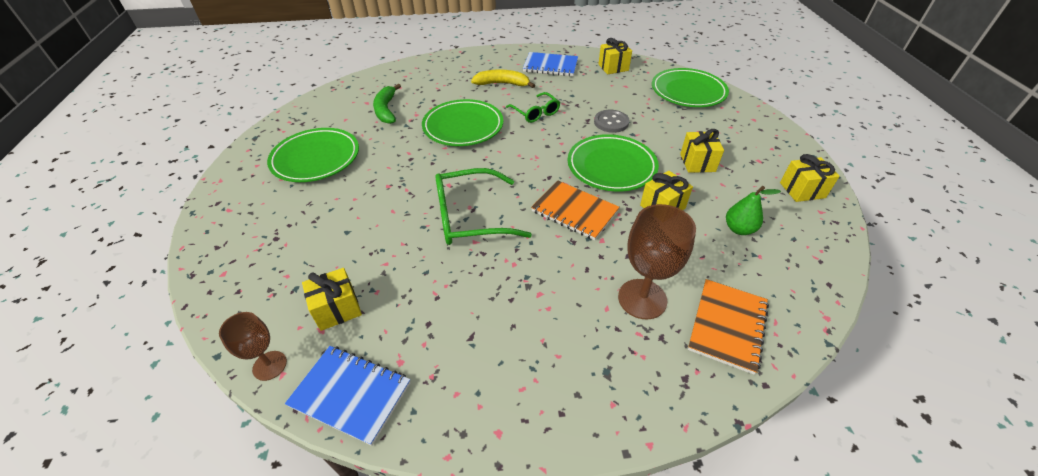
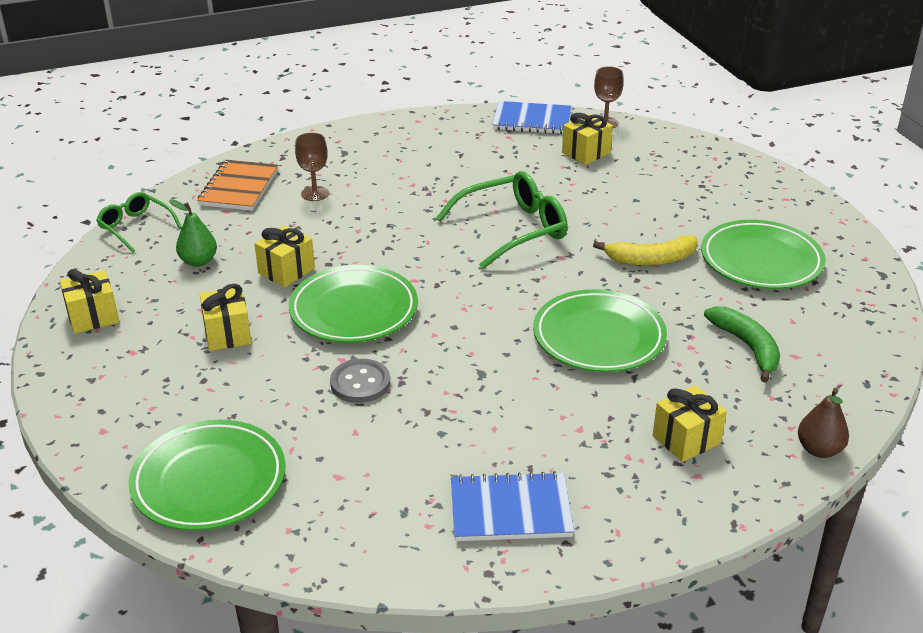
camera: 165 degrees right, 10 degrees down
yellow banana [471,69,535,88] -> yellow banana moved to [593,235,698,266]
green glasses [506,92,560,123] -> green glasses moved to [96,192,182,252]
orange notebook [531,180,620,240] -> none
yellow gift [598,38,632,74] -> yellow gift moved to [653,385,727,462]
brown goblet [618,204,696,320] -> brown goblet [295,133,329,201], size x0.60
none -> brown pear [798,388,849,458]

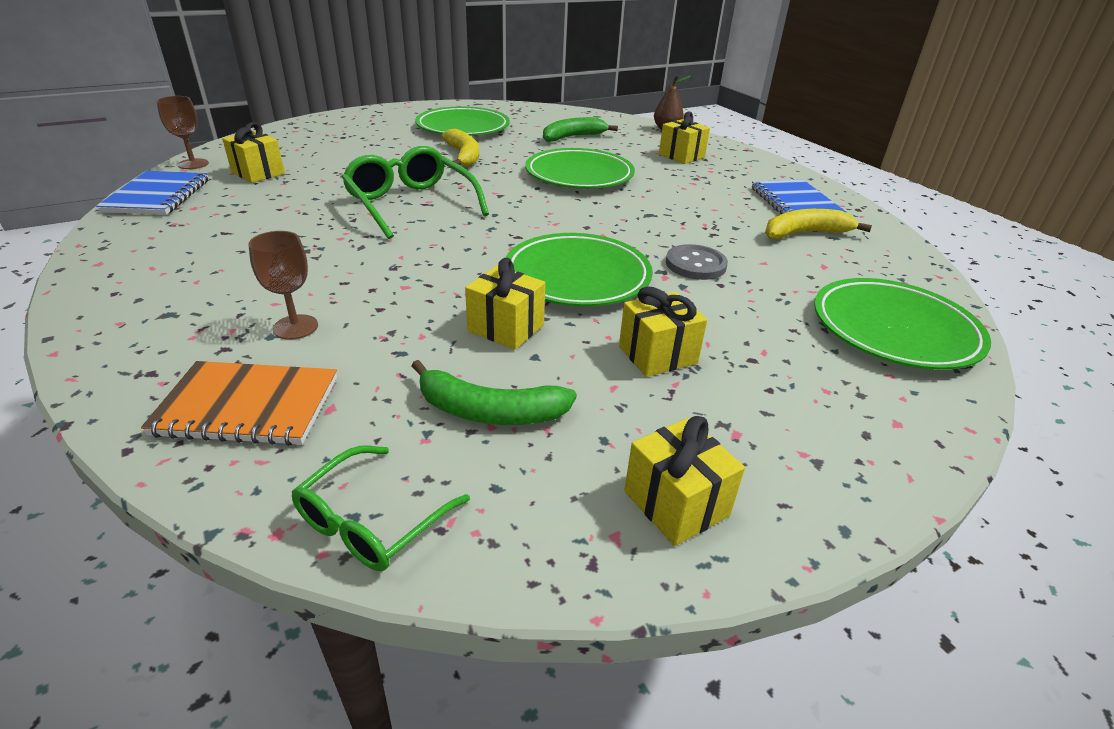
camera: 100 degrees left, 0 degrees up
green pear [169,199,217,267] -> green banana [412,360,577,425]
none -> yellow banana [765,209,872,239]

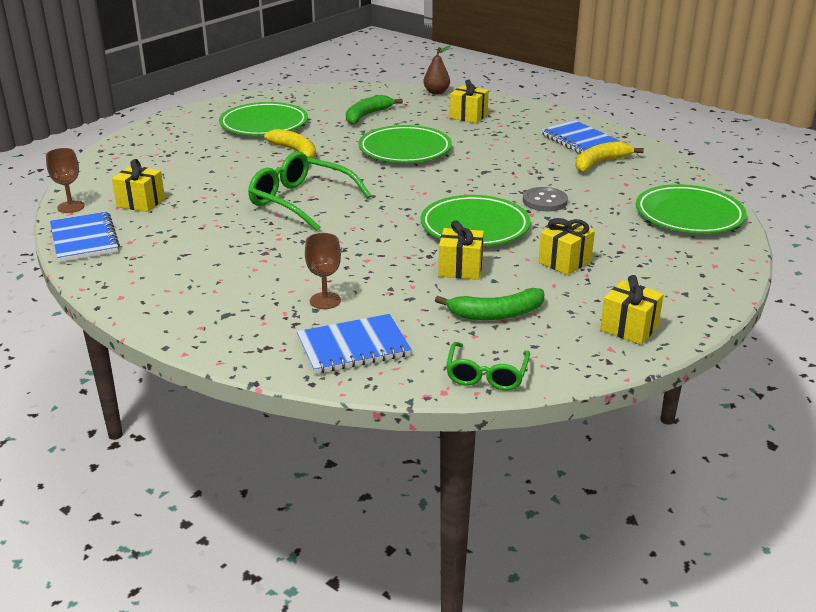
camera: 20 degrees left, 5 degrees down
orange notebook [141,361,337,446] -> blue notebook [297,314,412,374]

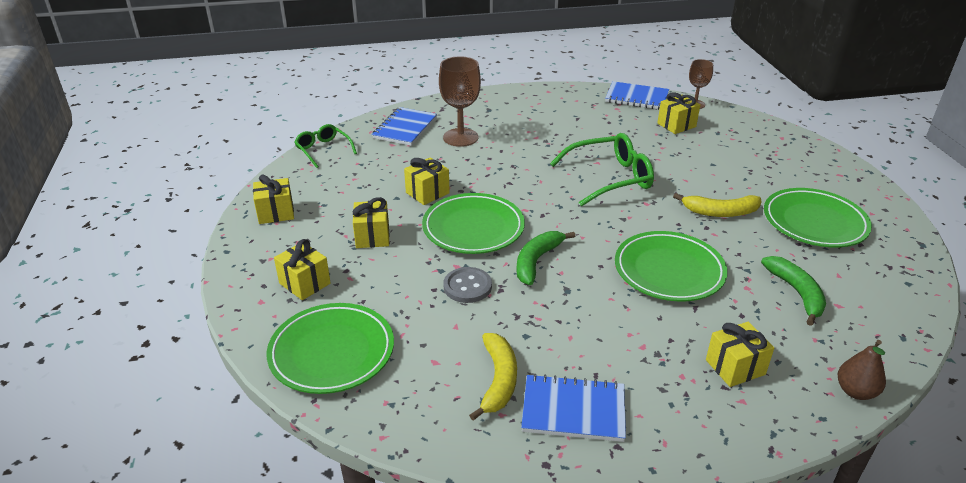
camera: 130 degrees right, 5 degrees up
brown goblet [305,233,341,309] -> brown goblet [439,56,481,147], size x1.67
green banana [435,288,544,320] -> green banana moved to [516,231,575,285]
none -> yellow gift [274,239,331,300]

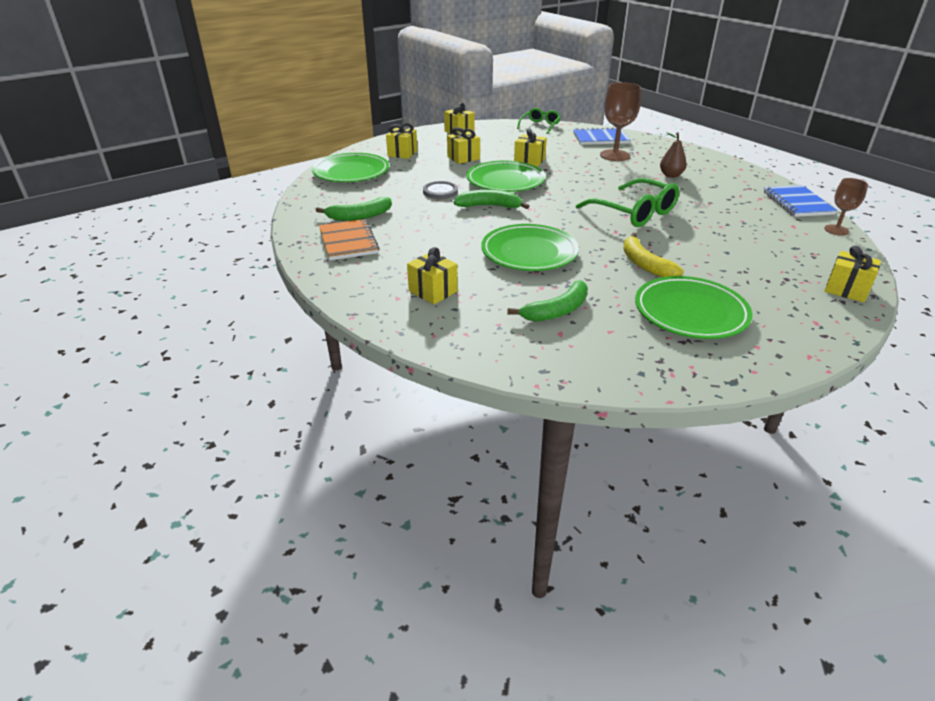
camera: 65 degrees right, 0 degrees up
yellow banana [469,333,517,421] -> green banana [316,197,392,221]
blue notebook [521,374,626,442] -> orange notebook [319,219,379,260]
yellow gift [657,92,700,134] -> yellow gift moved to [824,246,881,302]
brown pear [838,340,886,400] -> brown pear moved to [660,132,687,178]

